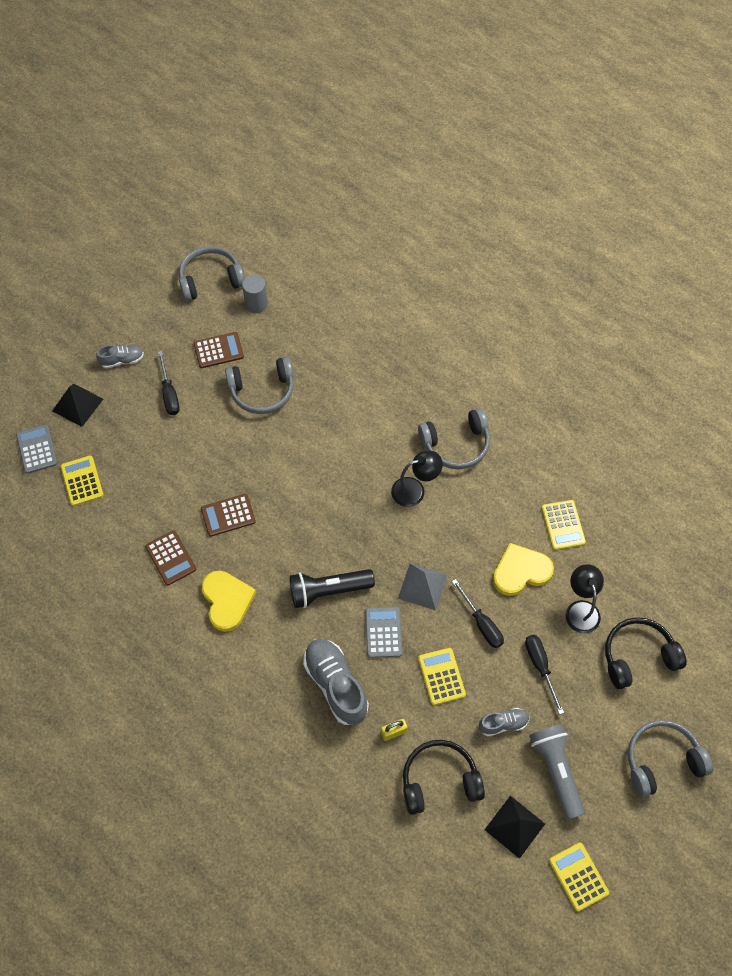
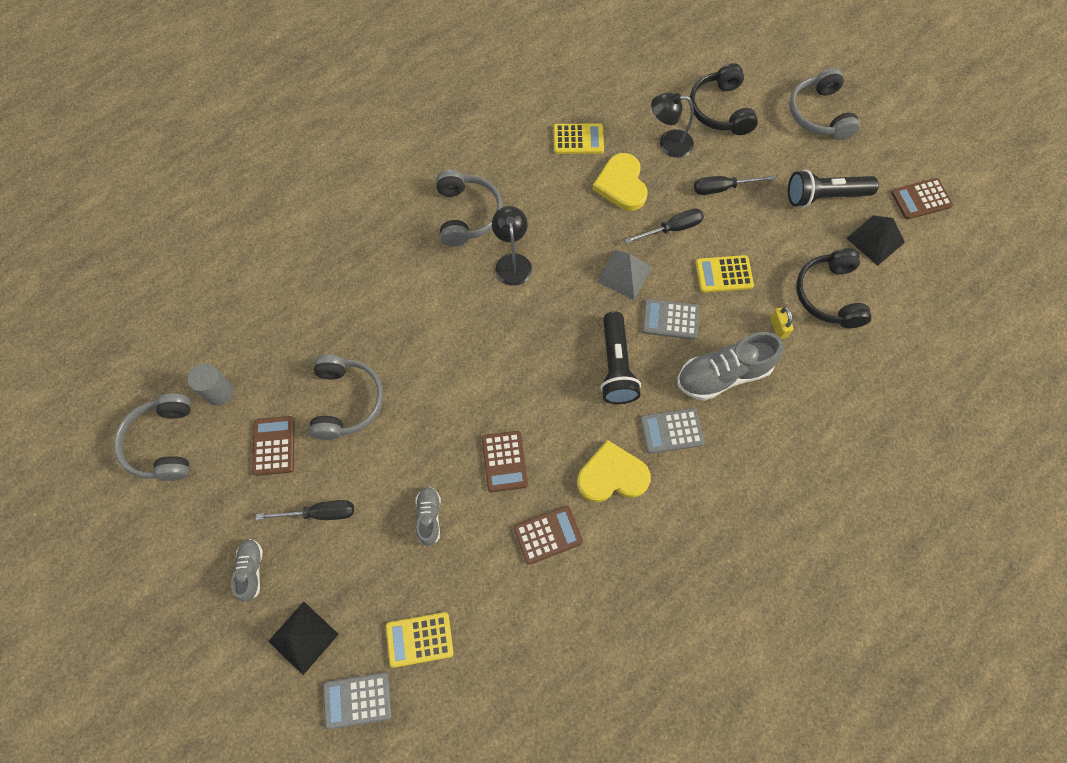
camera: 80 degrees left, 5 degrees up
grey shoe [479,708,530,736] -> grey shoe moved to [416,487,441,546]
grey flashlight [529,725,585,820] -> black flashlight [788,170,879,207]
yellow calculator [549,843,609,911] -> brown calculator [891,178,953,220]
none -> grey calculator [640,408,704,454]

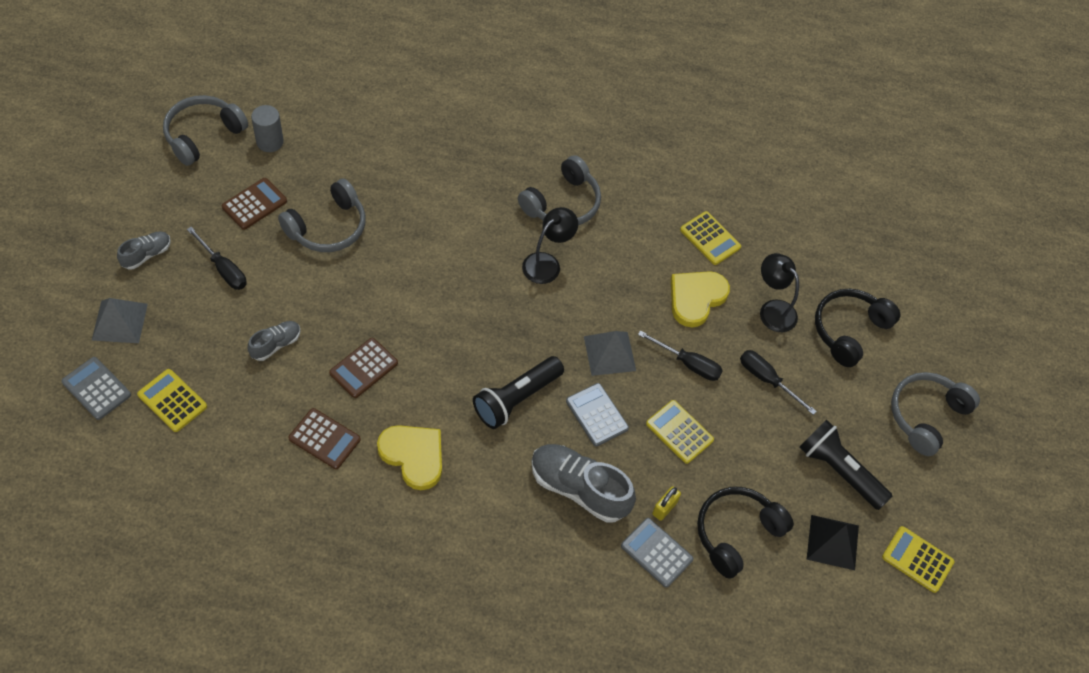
camera: 45 degrees right, 10 degrees down
black pyramid [268,602,339,675] -> grey pyramid [92,298,148,343]
grey calculator [640,408,704,454] -> grey calculator moved to [621,518,693,588]
brown calculator [891,178,953,220] -> yellow calculator [882,526,954,593]

